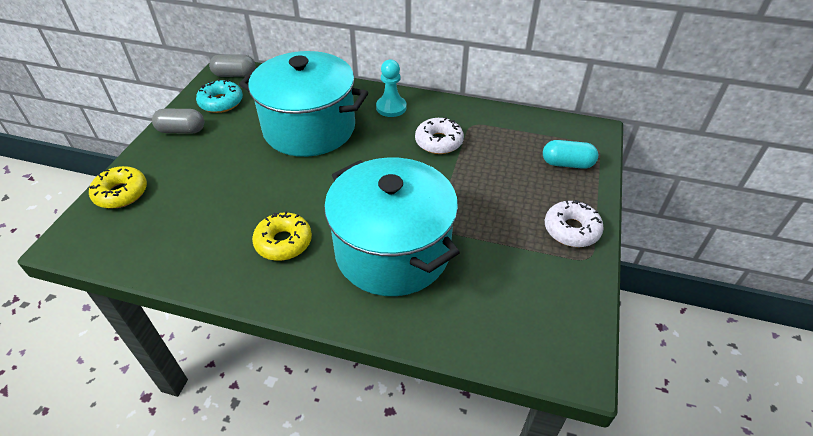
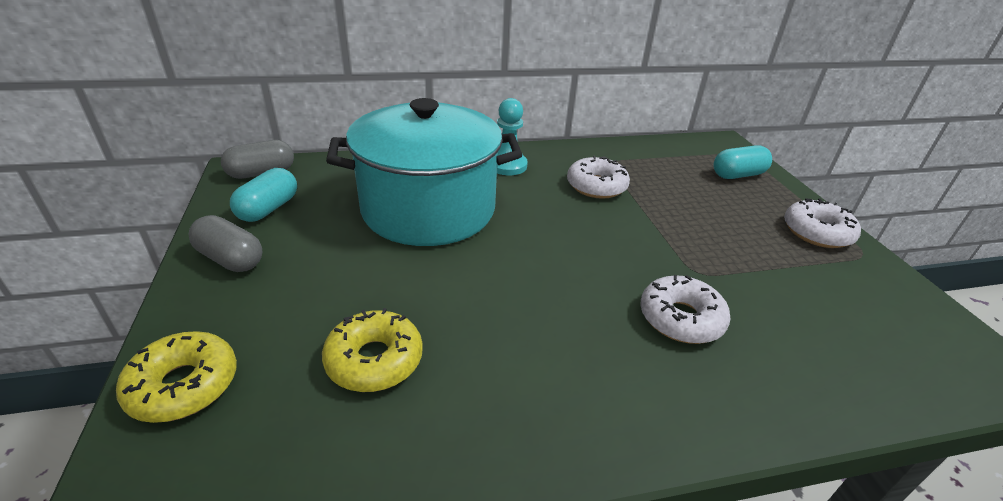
camera: 30 degrees left, 10 degrees down
grey capsule [152,109,204,134] -> grey capsule turned 60 degrees clockwise [188,215,262,272]
turquoise donut [196,79,243,113] -> turquoise capsule [230,168,297,222]
yellow donut [252,211,312,261] -> yellow donut moved to [322,308,423,392]
turquoise pot [324,157,460,296] -> white donut [640,275,731,344]

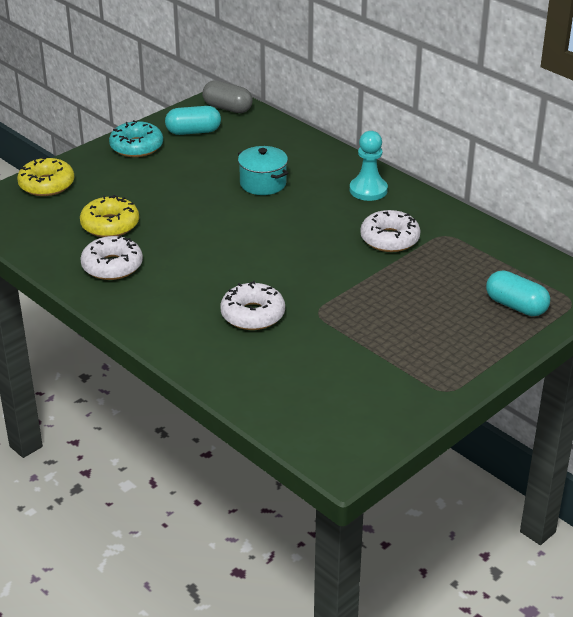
camera: 60 degrees right, 0 degrees up
grey capsule [188,215,262,272] -> turquoise donut [109,120,163,157]
turquoise pot [326,98,522,246] -> turquoise pot [238,146,288,195], size x0.43
white donut [784,198,861,248] -> white donut moved to [80,235,143,280]

